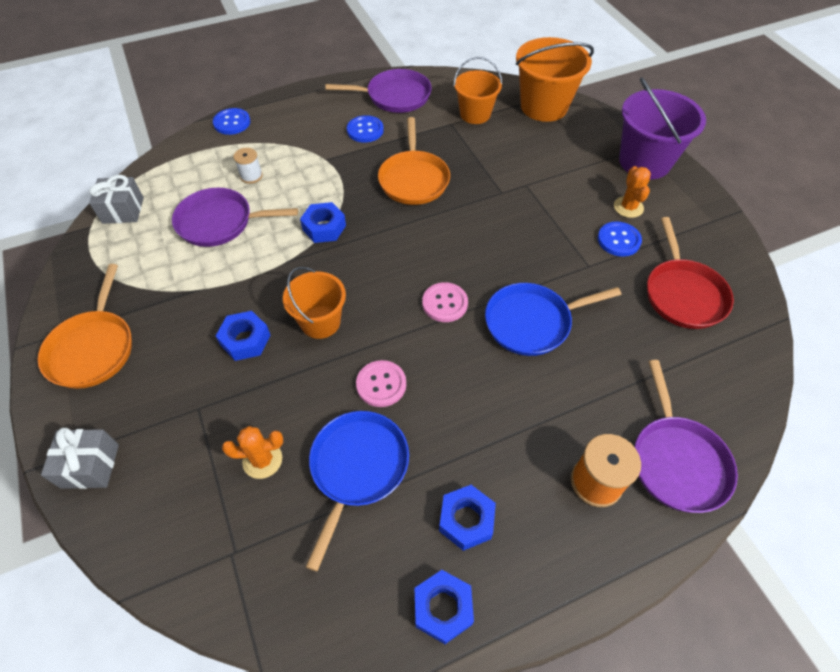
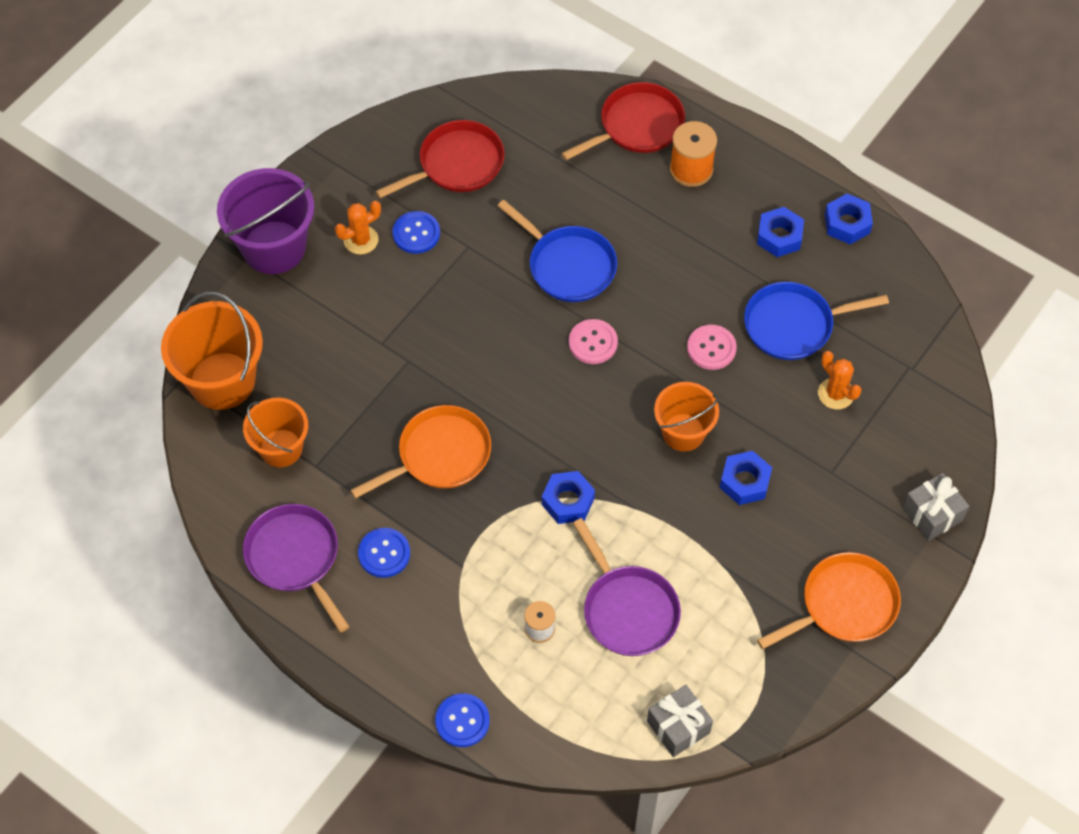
camera: 120 degrees left, 5 degrees up
purple pan [635,360,738,513] -> red pan [561,82,685,160]

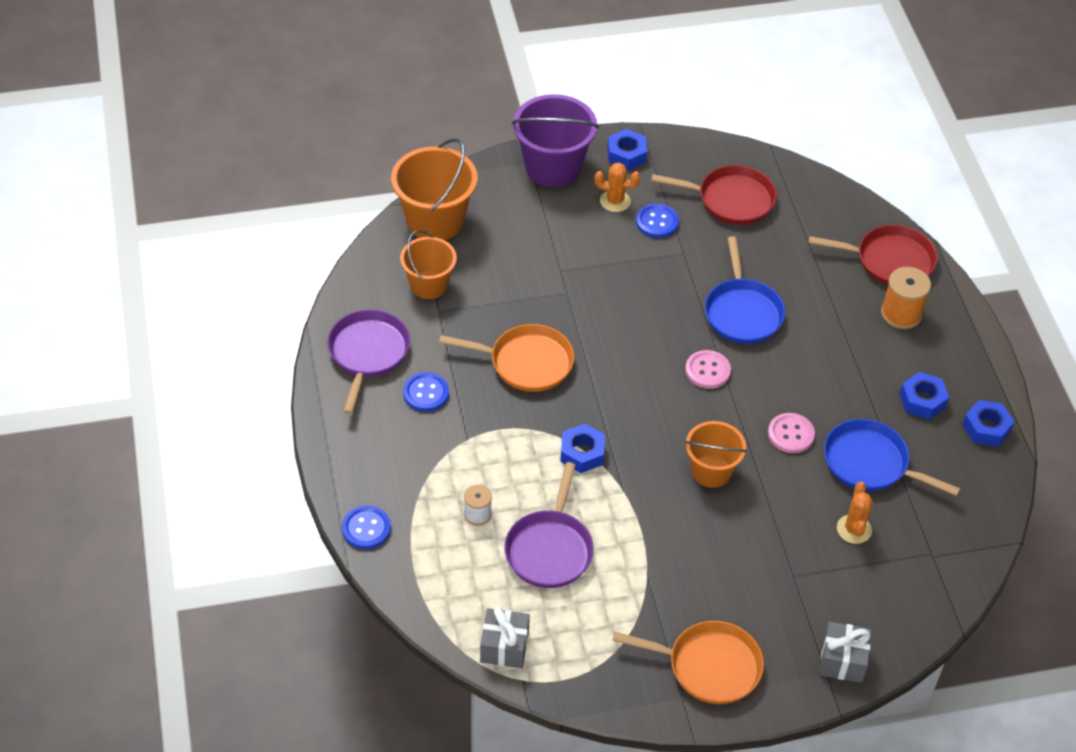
camera: 40 degrees right, 10 degrees down
blue nut [720,451,772,505] -> blue nut moved to [607,129,647,170]

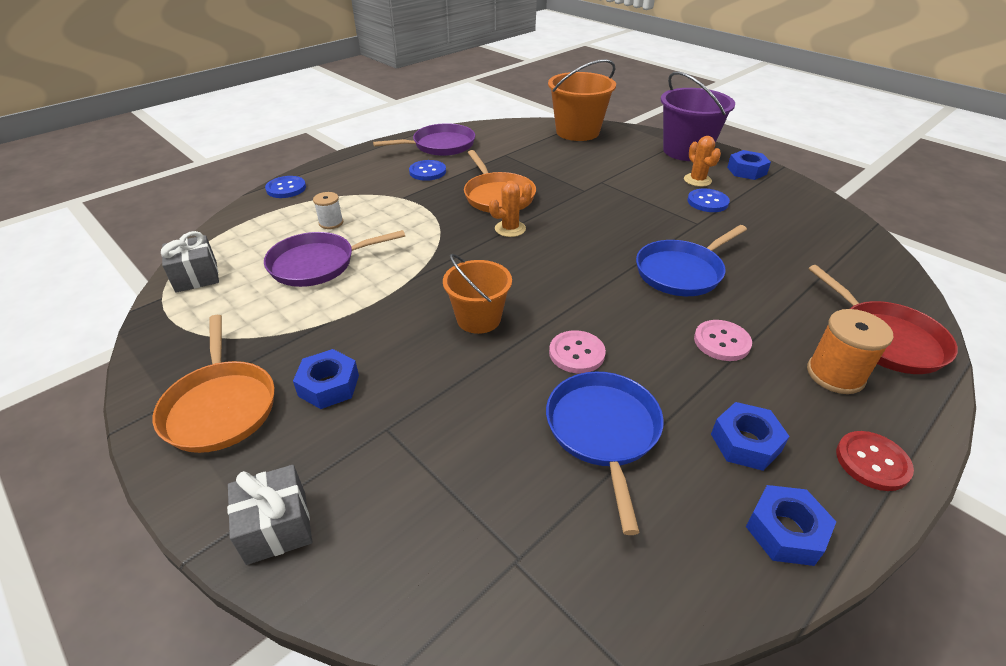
camera: 60 degrees right, 10 degrees down
orange bucket [400,230,457,299] -> none
blue nut [560,424,605,473] -> blue nut moved to [293,349,359,409]
red pan [651,165,777,225] -> none
pink button [685,350,731,389] -> pink button moved to [694,320,752,361]
orange cactus [837,482,873,544] -> orange cactus moved to [489,181,532,237]
none -> red button [836,431,914,491]

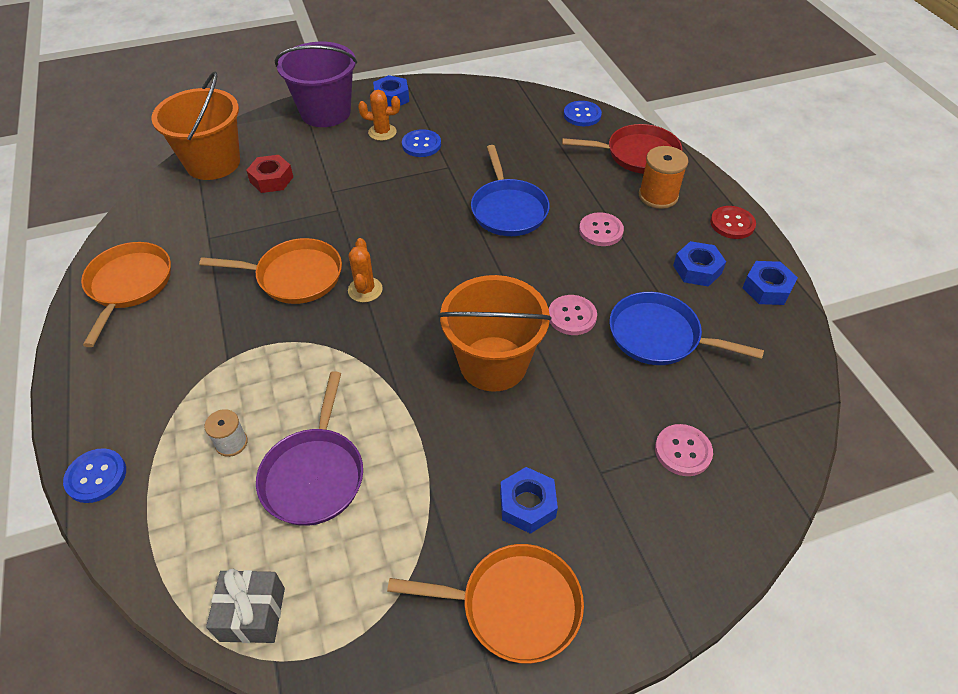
camera: 65 degrees left, 10 degrees up
grey gift [227,465,312,565] -> none
purple pan [373,123,475,156] -> orange pan [81,242,171,347]
blue button [409,160,446,181] -> blue button moved to [564,101,602,126]
orange bucket [443,254,512,334] -> orange bucket [438,275,552,392], size x1.56
none -> red nut [246,155,293,193]
none -> pink button [655,424,713,476]

